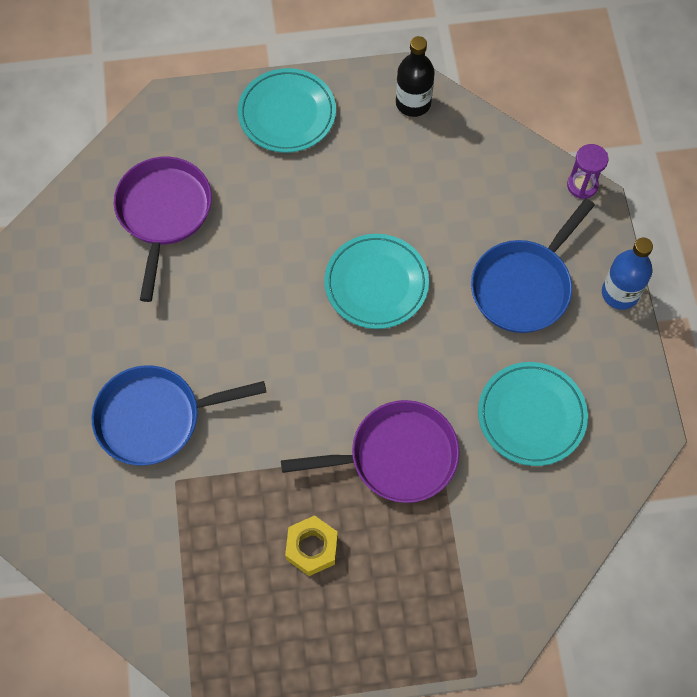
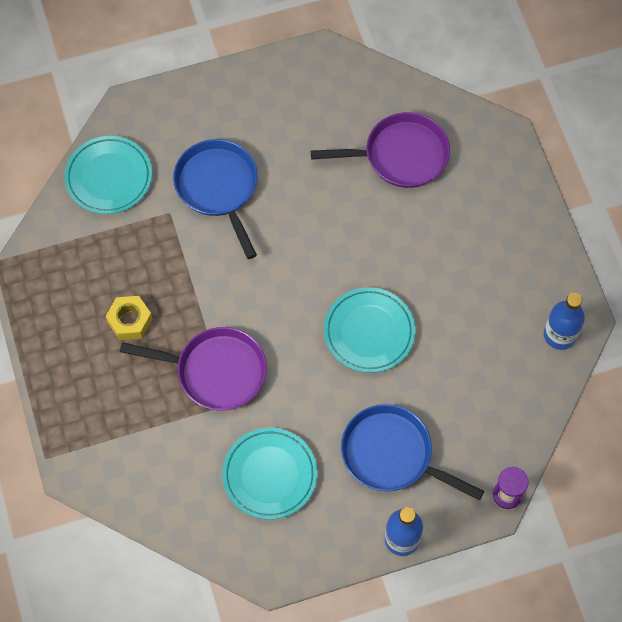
camera: 80 degrees right, 0 degrees up
turquoise plate [238,68,336,153] -> turquoise plate moved to [64,136,152,214]
purple pan [281,400,459,503] -> purple pan turned 60 degrees counterclockwise [120,327,267,411]
black bottle [396,36,435,117] -> blue bottle [544,293,585,350]

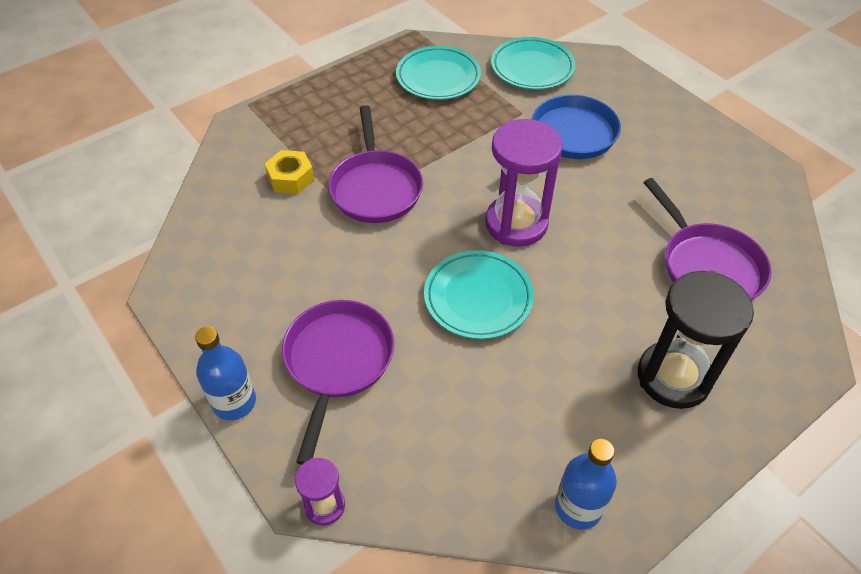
camera: 70 degrees right, 15 degrees down
yellow nut [106,296,153,340] -> yellow nut moved to [265,150,314,194]
turquoise plate [222,427,317,520] -> turquoise plate moved to [396,46,481,100]
blue pan [341,404,484,500] -> purple pan [282,300,394,465]
none -> purple hourglass [485,119,563,247]
none -> black hourglass [638,271,754,409]

